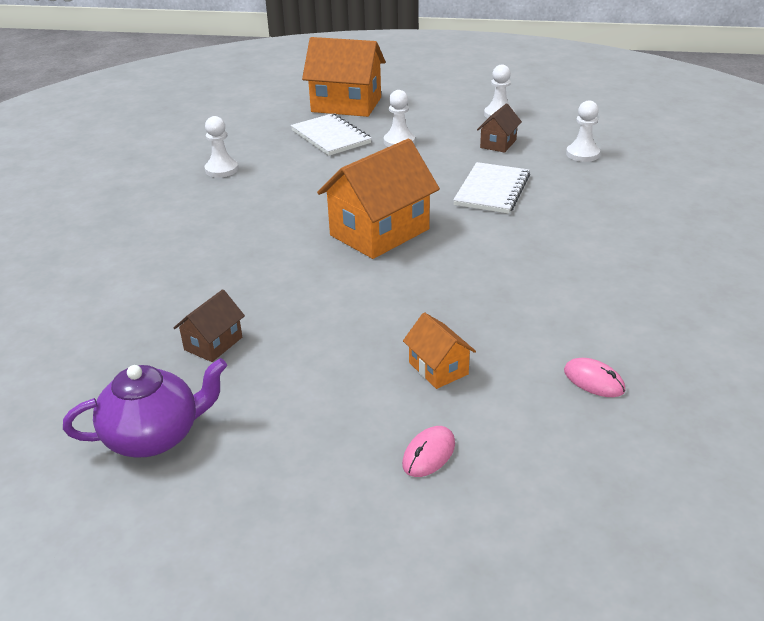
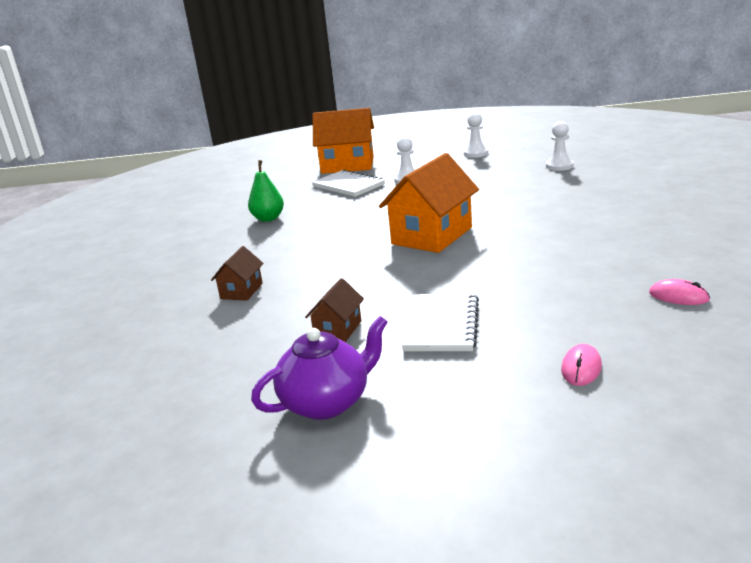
camera: 10 degrees left, 10 degrees down
white pawn [205,116,238,178] -> green pear [248,160,284,222]
orange house [403,312,476,389] -> none
white notebook [453,162,530,214] -> white notebook moved to [401,294,479,351]
brown house [477,103,522,153] -> brown house moved to [211,246,264,301]

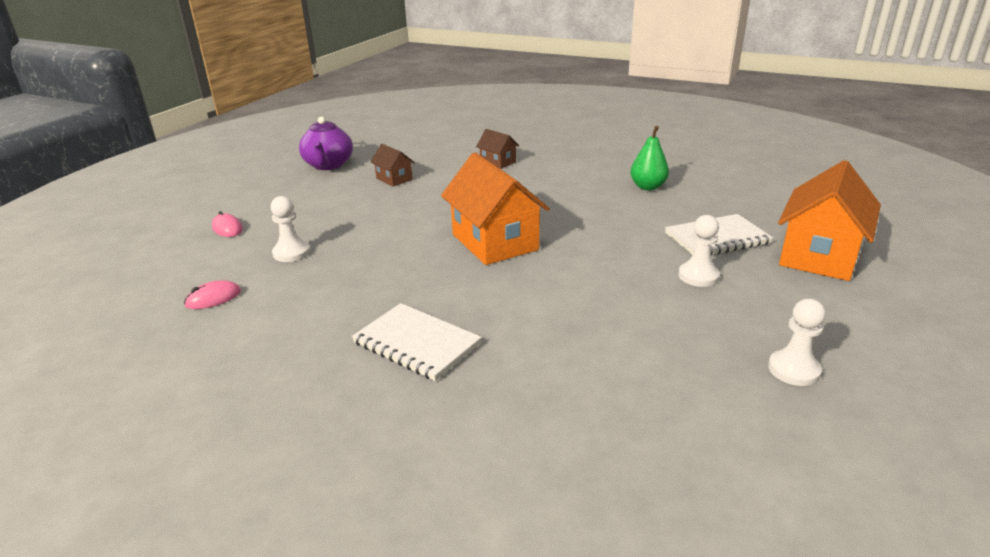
camera: 115 degrees right, 5 degrees up
white notebook [401,294,479,351] -> white notebook moved to [352,303,482,381]
white pawn [546,121,574,171] -> white pawn moved to [270,196,310,262]

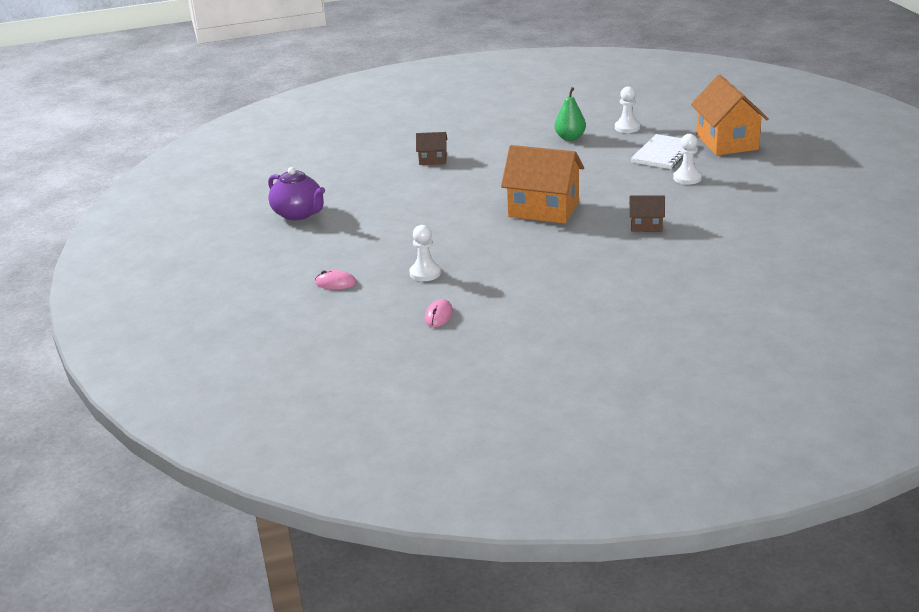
camera: 40 degrees left, 0 degrees up
white notebook [352,303,482,381] -> none
brown house [371,144,415,186] -> brown house moved to [629,195,665,232]
white pawn [768,299,826,386] -> white pawn moved to [615,86,640,133]

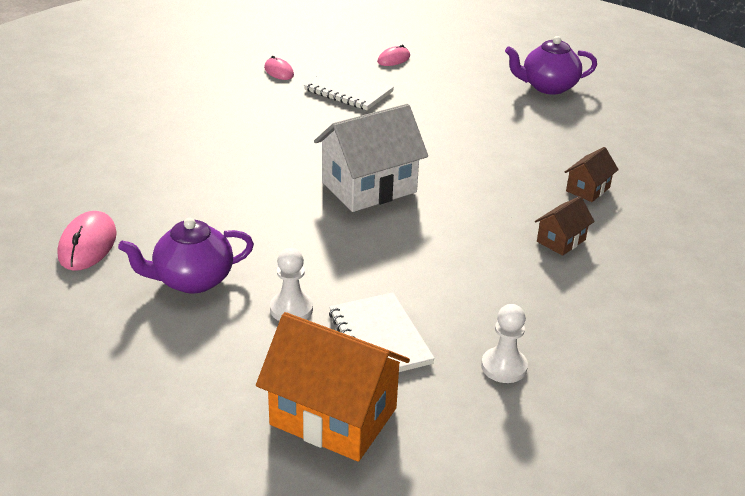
camera: 125 degrees right, 5 degrees up
white pawn [409,225,441,281] -> white notebook [304,67,394,110]
orange house [501,145,584,224] -> white house [314,104,428,212]
green pear [554,87,586,141] -> none
brown house [629,195,665,232] -> brown house moved to [535,196,595,256]
none -> pink mouse [58,211,117,271]
none -> purple teapot [118,218,254,294]

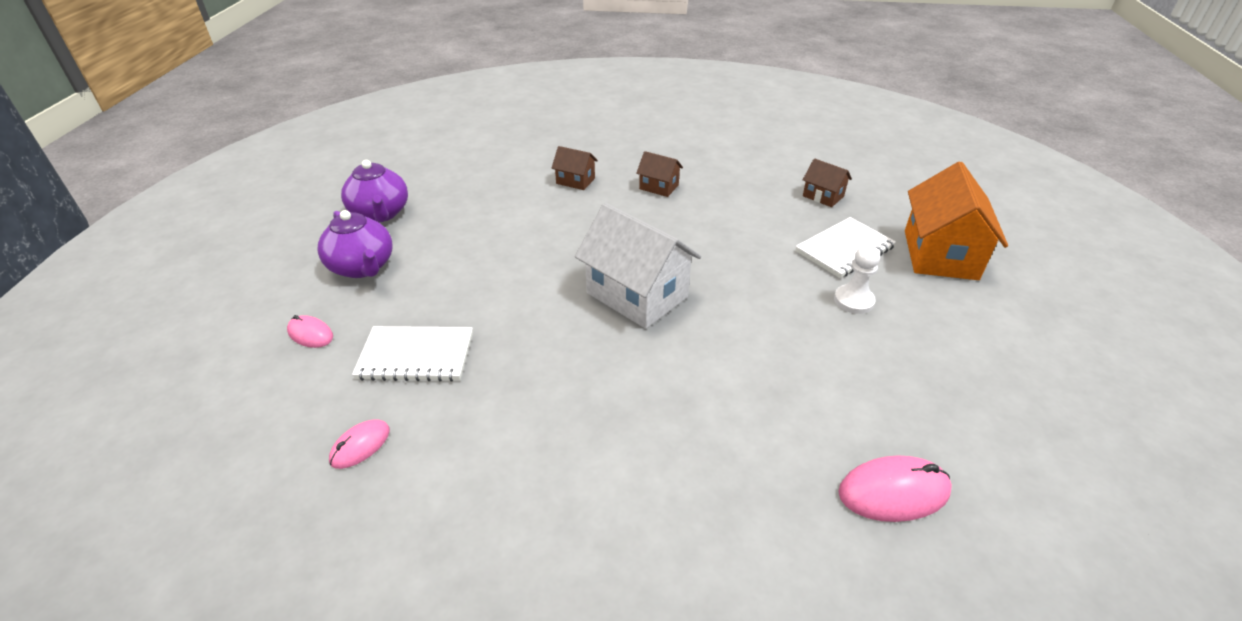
camera: 105 degrees left, 5 degrees up
purple teapot [118,218,254,294] -> purple teapot moved to [318,210,393,278]
white notebook [304,67,394,110] -> white notebook turned 75 degrees clockwise [352,326,473,382]
white pawn [481,304,528,383] -> brown house [803,158,852,207]

